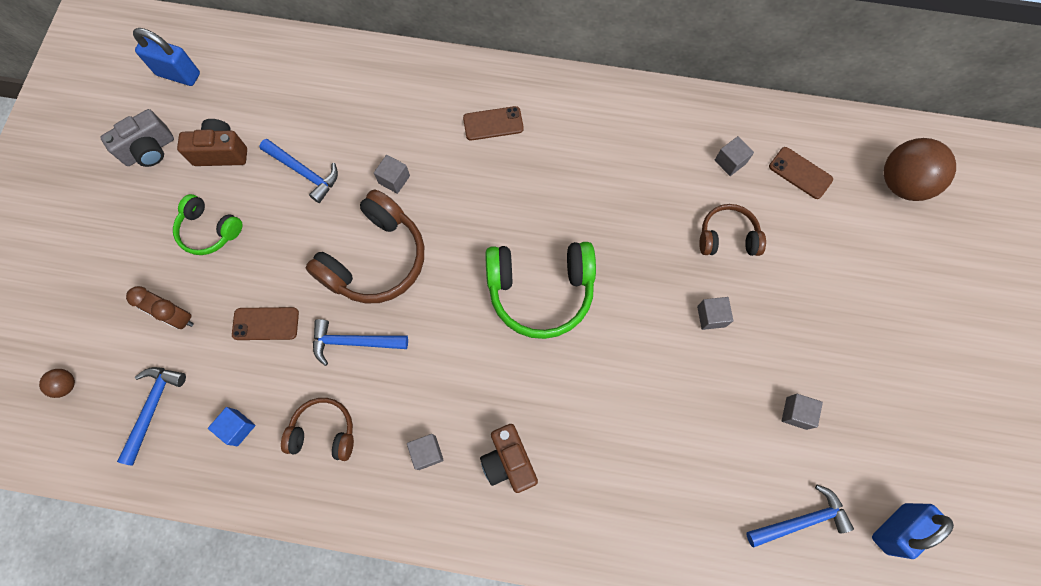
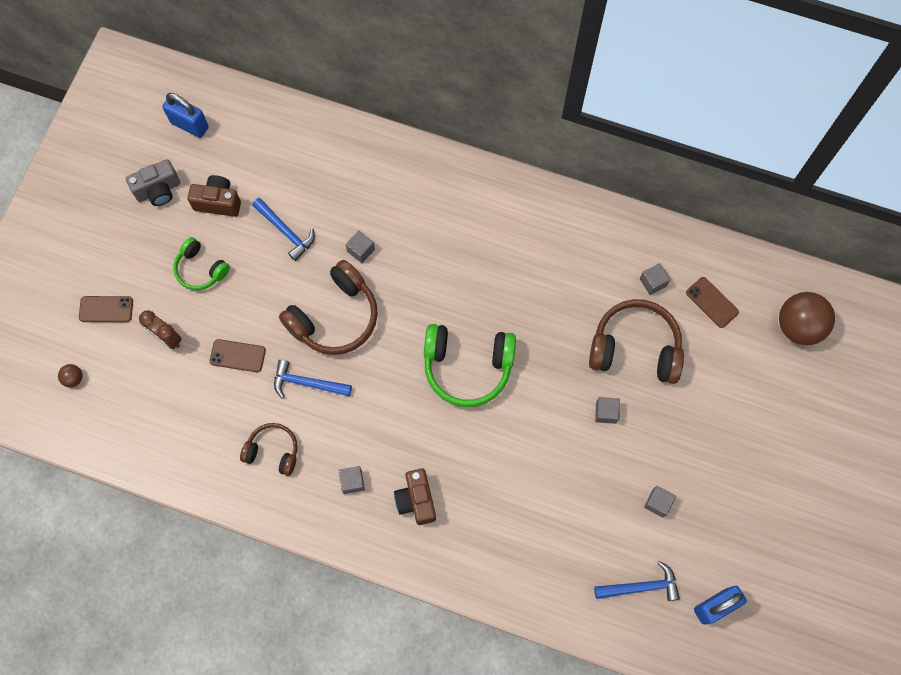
camera: 10 degrees right, 0 degrees up
blue hammer [117,367,186,466] -> none
blue cube [208,407,256,446] -> none
brown phone [463,106,524,141] -> brown phone moved to [79,296,133,322]
brown headphones [699,204,766,256] -> brown headphones [589,299,684,384], size x1.72

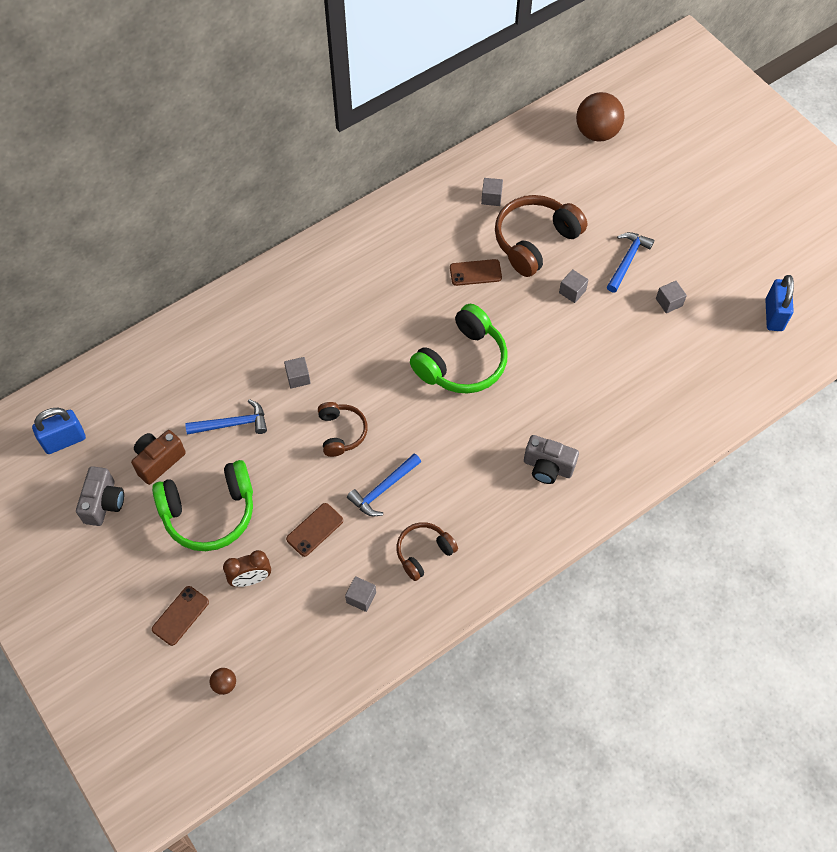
camera: 55 degrees left, 10 degrees down
green headphones [173,237,230,290] -> green headphones [152,460,253,551], size x1.72
brown headphones [279,260,378,355] -> brown headphones [318,402,368,457], size x0.58
grey cube [339,466,365,494] -> grey cube moved to [345,576,376,612]
brown camera [394,469,436,525] -> grey camera [524,435,579,484]
blue hammer [594,561,680,601] -> blue hammer moved to [607,232,654,292]
brown phone [686,277,739,328] -> brown phone moved to [450,259,502,286]

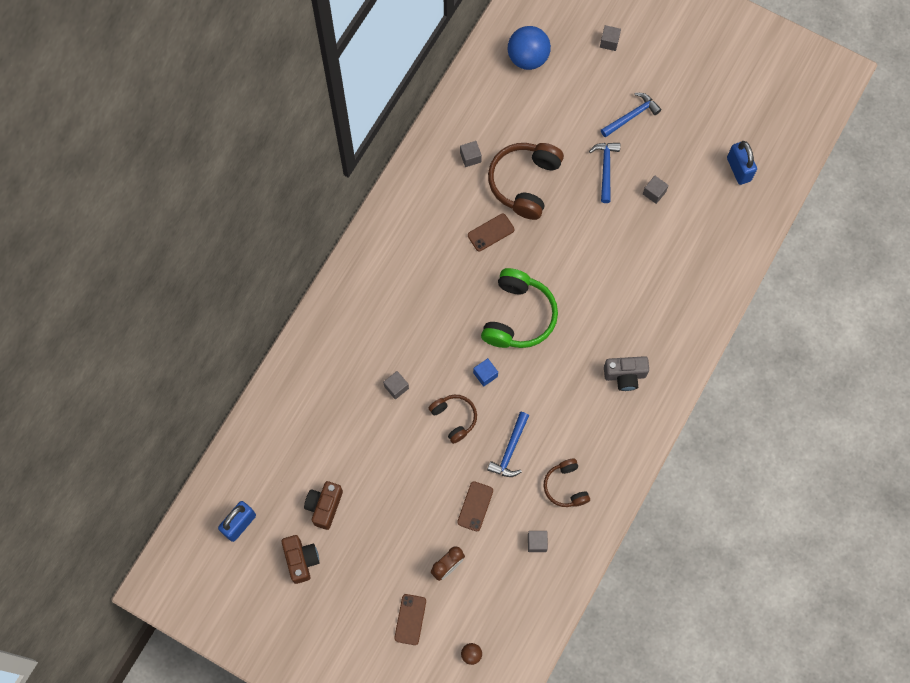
camera: 25 degrees left, 10 degrees up
grey camera [76,466,124,526] -> brown camera [281,535,319,584]
green headphones [152,460,253,551] -> none
blue hammer [185,399,267,435] -> blue hammer moved to [601,93,661,137]
brown headphones [397,522,458,581] -> brown headphones turned 45 degrees counterclockwise [544,459,590,507]
grey cube [559,269,589,303] -> grey cube moved to [600,25,621,51]
brown ball [576,92,624,142] -> blue ball [508,26,551,70]
none -> blue cube [473,358,498,387]

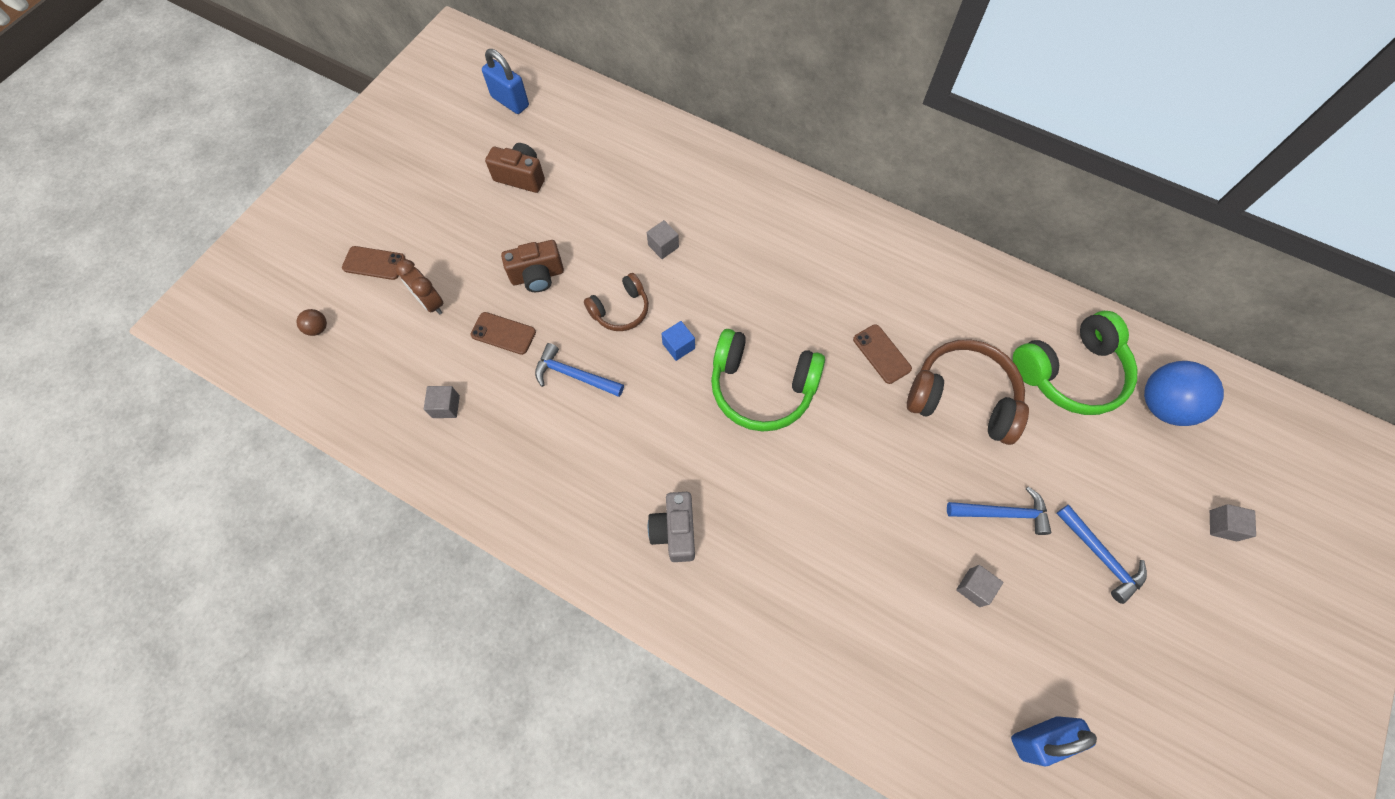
camera: 90 degrees right, 5 degrees down
brown camera [281,535,319,584] -> brown camera moved to [501,240,564,292]
grey cube [460,141,482,167] -> none
brown headphones [544,459,590,507] -> none
none -> green headphones [1013,311,1137,415]

